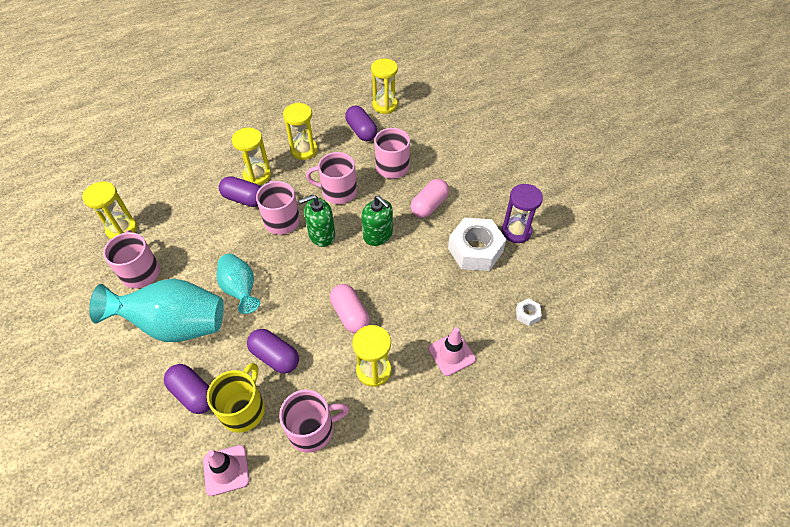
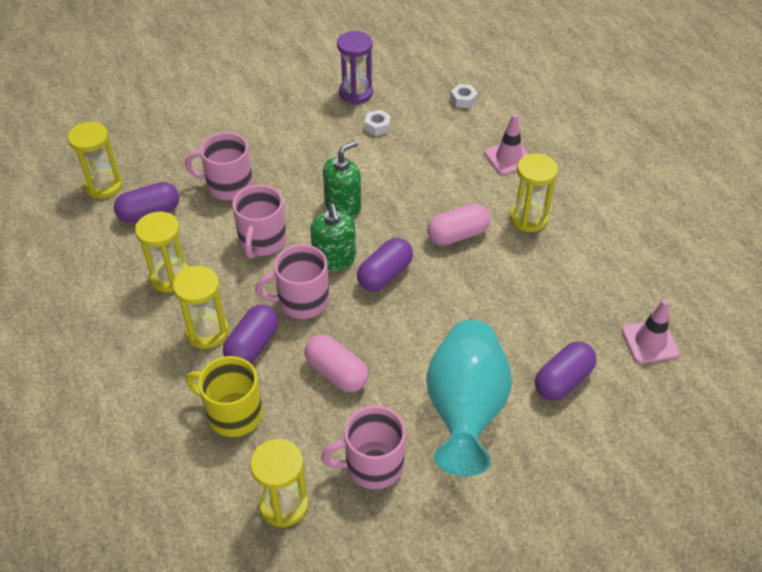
camera: 85 degrees left, 5 degrees down
yellow mug [207,363,265,433] -> yellow mug moved to [186,356,263,437]
turquoise vase [217,254,260,314] -> none
purple capsule [247,329,299,374] -> purple capsule moved to [357,238,413,292]
pink mug [279,390,349,453] -> none
pink capsule [411,179,449,218] -> pink capsule moved to [305,334,369,392]
white nut [448,218,507,271] -> white nut [365,110,391,136], size x0.44

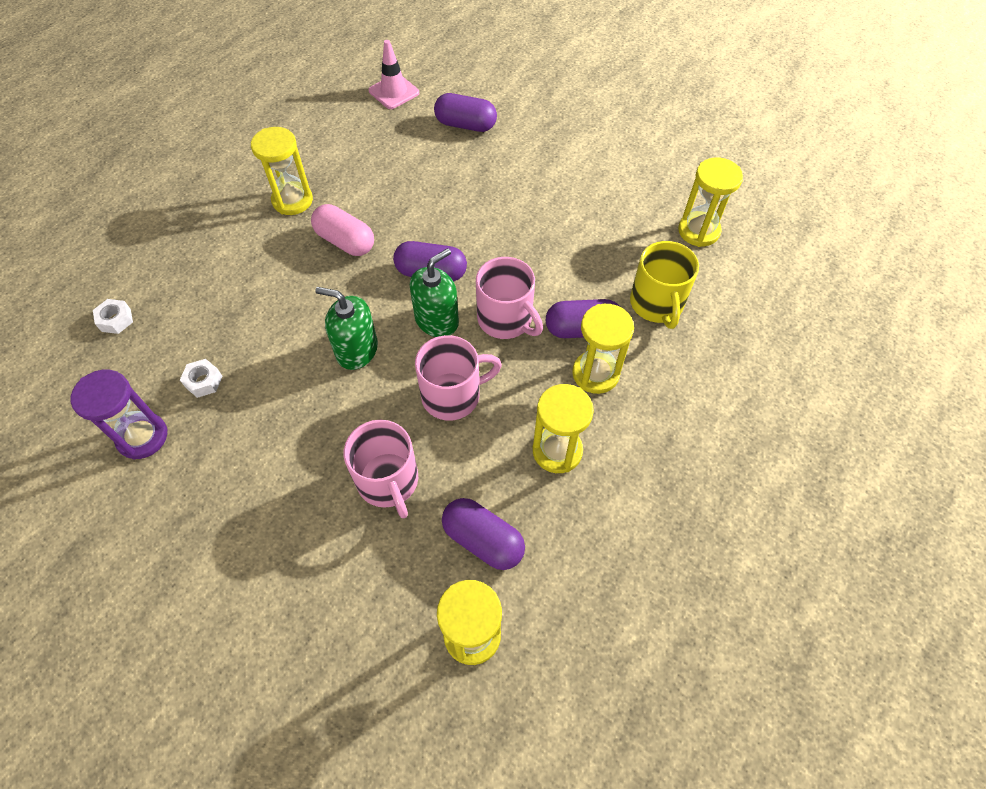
camera: 120 degrees left, 10 degrees up
pink capsule [305,334,369,392] -> none
pink mug [321,405,406,489] -> none
turquoise vase [426,320,512,476] -> none
pink traffic cone [484,114,528,175] -> none

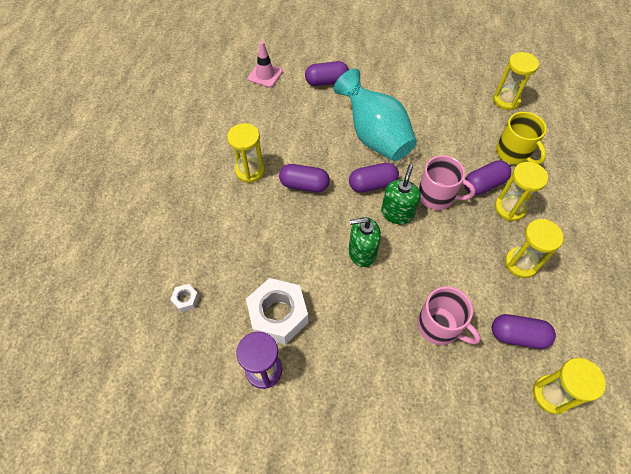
camera: 25 degrees left, 0 degrees up
white nut [180,359,223,398] -> white nut [246,278,308,345], size x2.29
pink capsule [311,204,374,256] -> purple capsule [279,164,330,192]
pink mug [415,335,502,420] -> none
none -> turquoise vase [334,69,417,161]

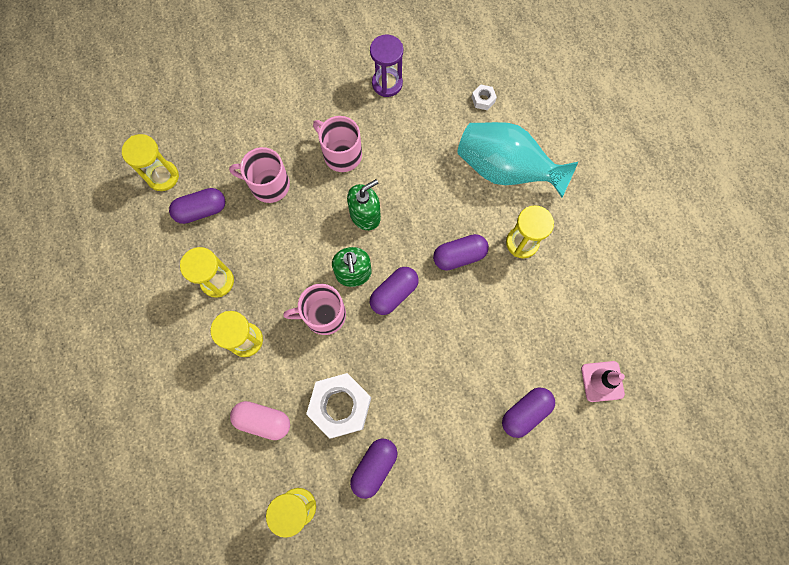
camera: 150 degrees right, 15 degrees up
white nut [246,278,308,345] -> white nut moved to [306,373,371,438]
turquoise vase [334,69,417,161] -> turquoise vase moved to [458,122,578,198]
purple capsule [464,160,511,195] -> purple capsule moved to [350,439,398,499]
yellow mug [496,112,547,165] -> pink capsule [230,401,290,440]
none -> pink mug [313,116,362,172]

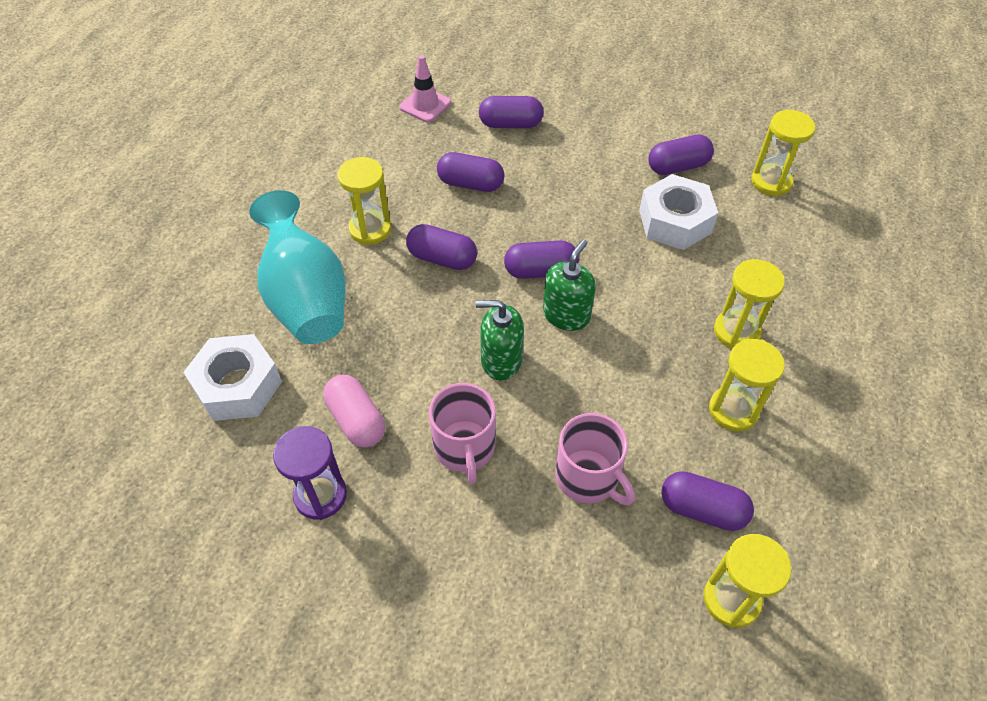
camera: 140 degrees left, 20 degrees down
pink capsule [230,401,290,440] -> pink capsule moved to [323,375,385,447]
pink mug [283,284,346,335] -> none
white nut [471,85,497,110] -> white nut [183,334,282,421], size x2.29
none -> purple capsule [437,152,504,192]

